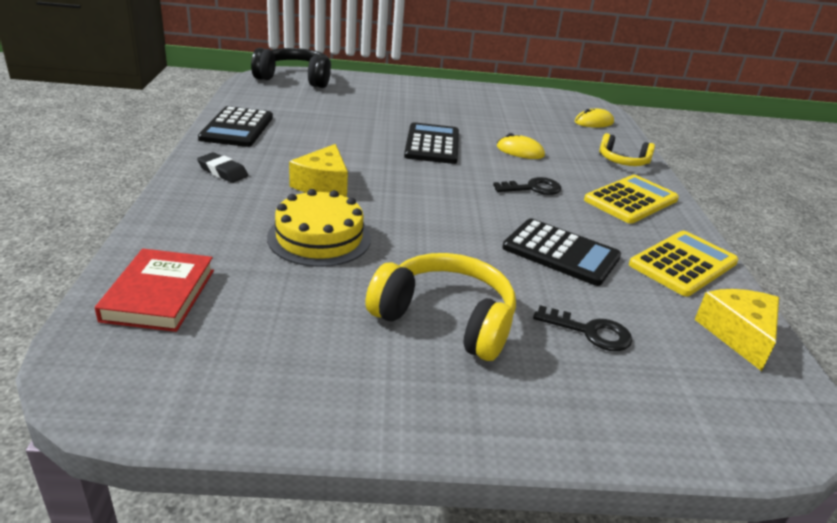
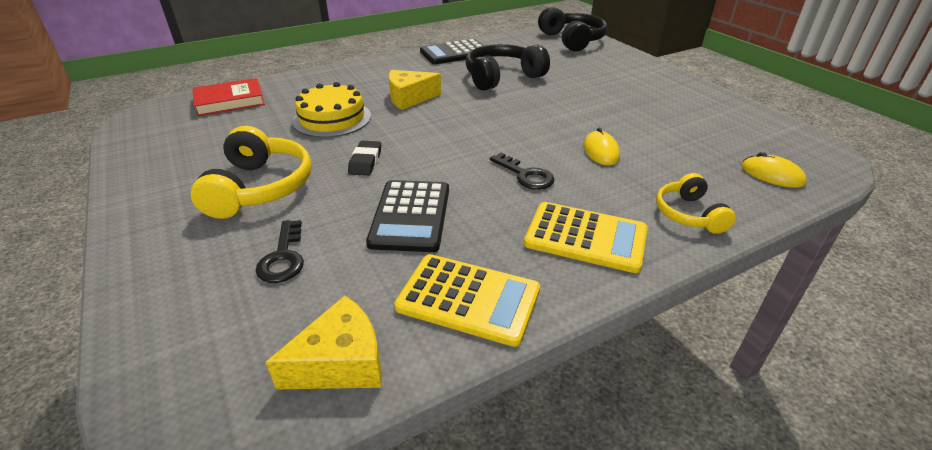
camera: 65 degrees right, 5 degrees up
black eraser [197,152,248,183] -> black eraser moved to [348,141,381,176]
black calculator [404,122,459,164] -> none
none -> black headphones [466,44,550,91]

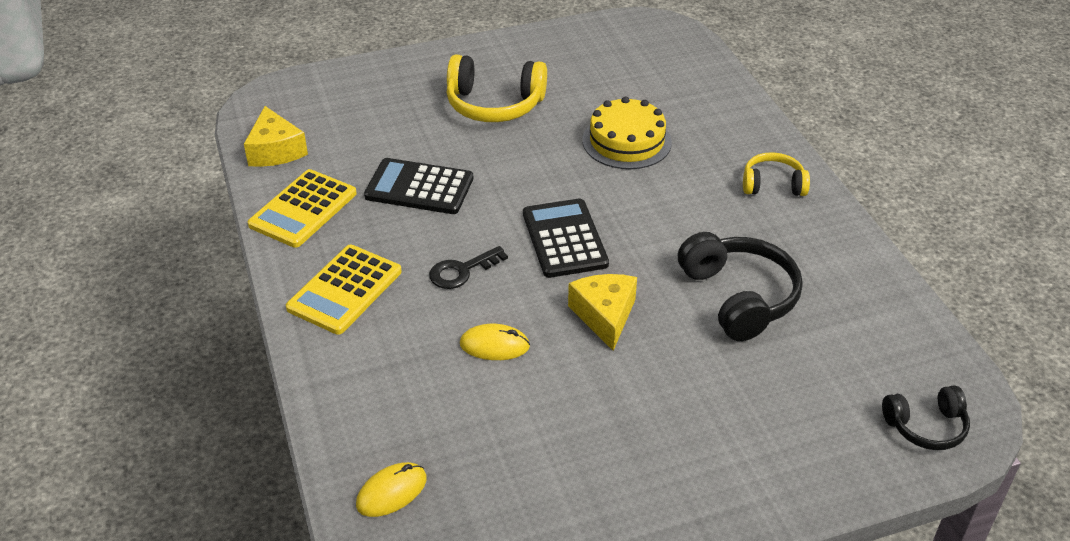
camera: 100 degrees right, 5 degrees up
red book [193,78,265,116] -> none
black key [255,220,304,283] -> none
black eraser [348,141,381,176] -> none
yellow cheese [389,70,441,110] -> yellow cheese moved to [568,274,637,351]
black calculator [420,39,484,64] -> black calculator moved to [523,198,609,278]
black headphones [538,6,607,51] -> black headphones [882,385,970,450], size x0.60
yellow headphones [656,173,736,234] -> yellow headphones moved to [743,152,810,196]

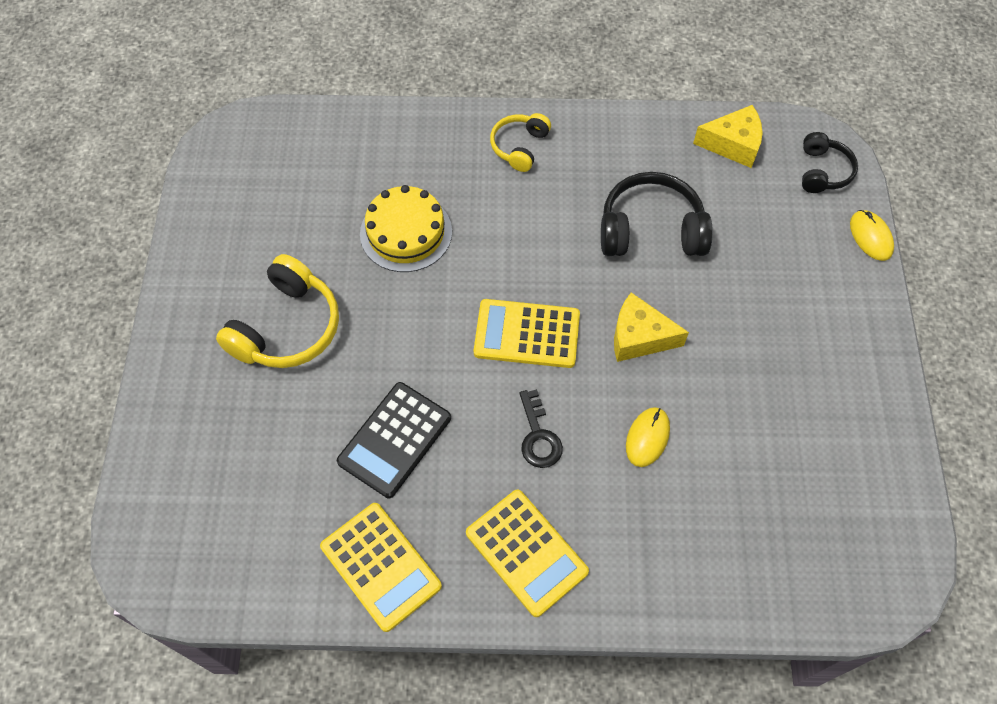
camera: 70 degrees left, 20 degrees up
yellow cheese [244,106,308,167] -> yellow cheese moved to [693,105,763,168]
yellow mouse [356,462,427,517] -> yellow mouse moved to [850,210,894,261]
black calculator [523,198,609,278] -> yellow calculator [474,299,580,368]

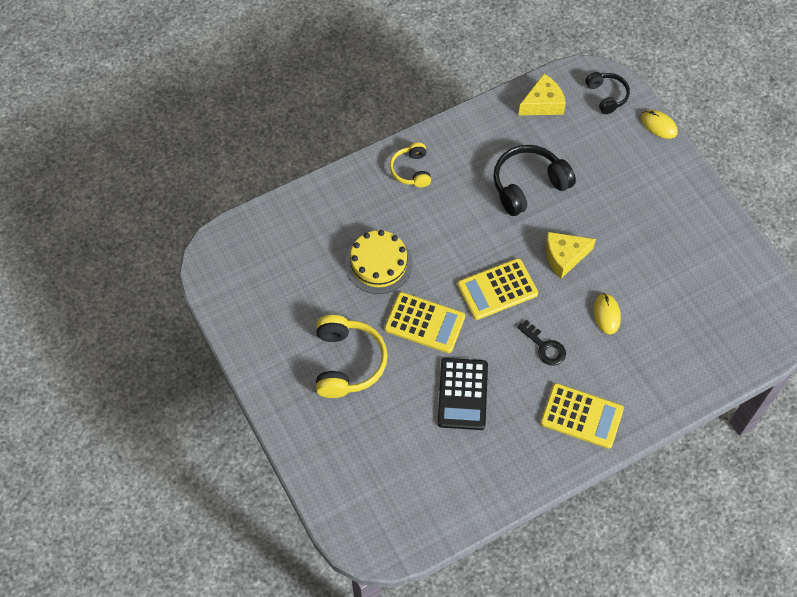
camera: 30 degrees left, 0 degrees up
yellow calculator [320,503,442,632] -> yellow calculator moved to [384,292,465,353]

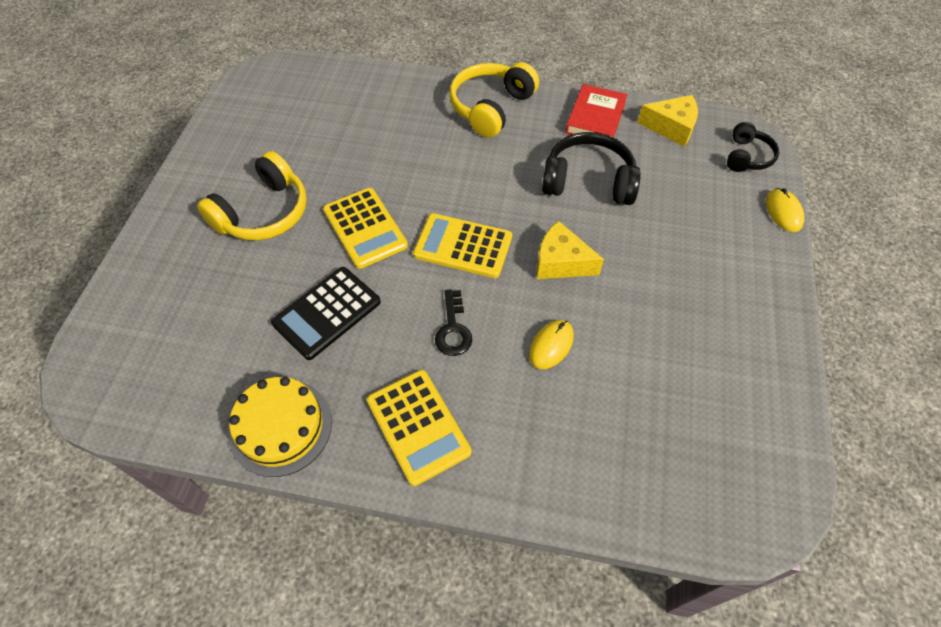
camera: 40 degrees right, 5 degrees down
yellow cake [345,230,413,294] -> yellow cake moved to [229,377,332,477]
yellow headphones [390,143,431,187] -> yellow headphones [449,62,539,138], size x1.68
none -> red book [566,84,628,137]

